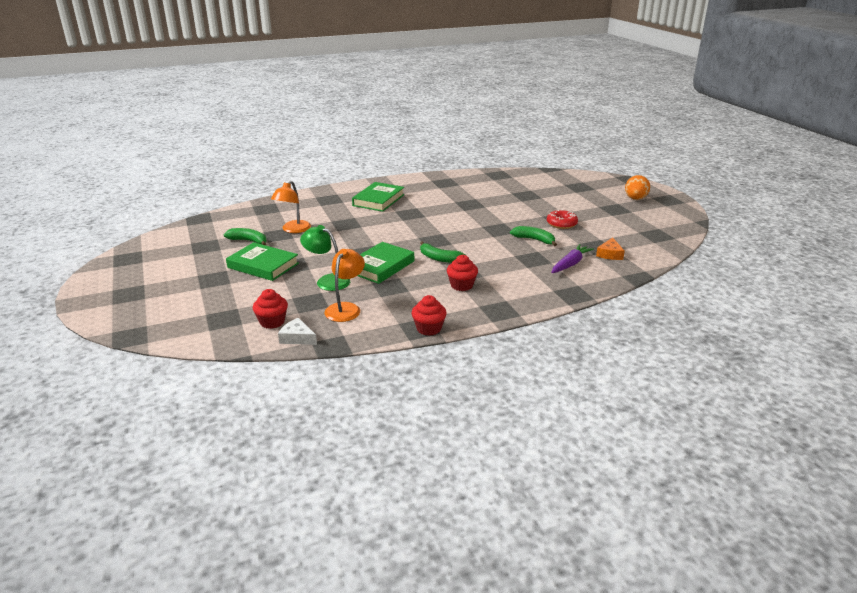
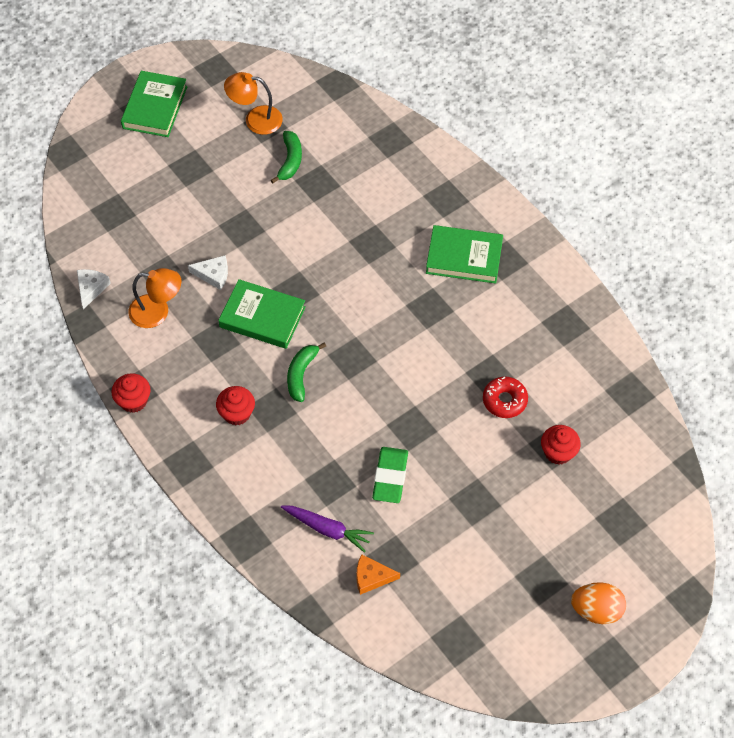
camera: 75 degrees right, 30 degrees up
green book [226,242,299,281] -> green book moved to [121,71,187,137]
red cupcake [253,289,288,329] -> red cupcake moved to [541,425,581,465]
orange lamp [271,181,311,233] -> orange lamp moved to [224,72,283,135]
green lamp [300,225,350,291] -> white cheese [188,255,228,290]
green banana [510,226,557,246] -> green eraser [372,447,408,503]
red donut [547,209,578,229] -> red donut moved to [483,376,528,418]

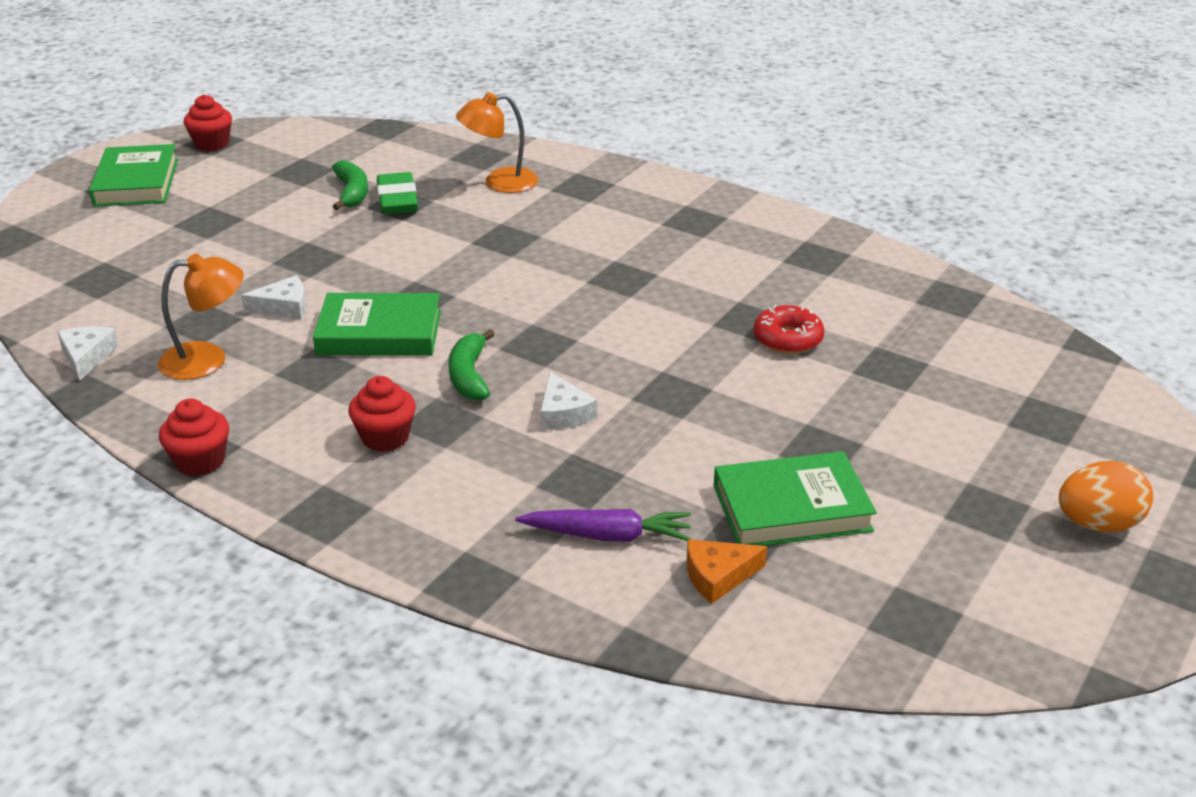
camera: 20 degrees left, 25 degrees down
orange lamp [224,72,283,135] -> orange lamp moved to [456,92,538,193]
green eraser [372,447,408,503] -> green eraser moved to [377,172,418,214]
green book [426,225,503,284] -> green book moved to [714,451,877,546]
red cupcake [541,425,581,465] -> red cupcake moved to [183,95,232,151]
none -> white cheese [540,372,597,430]

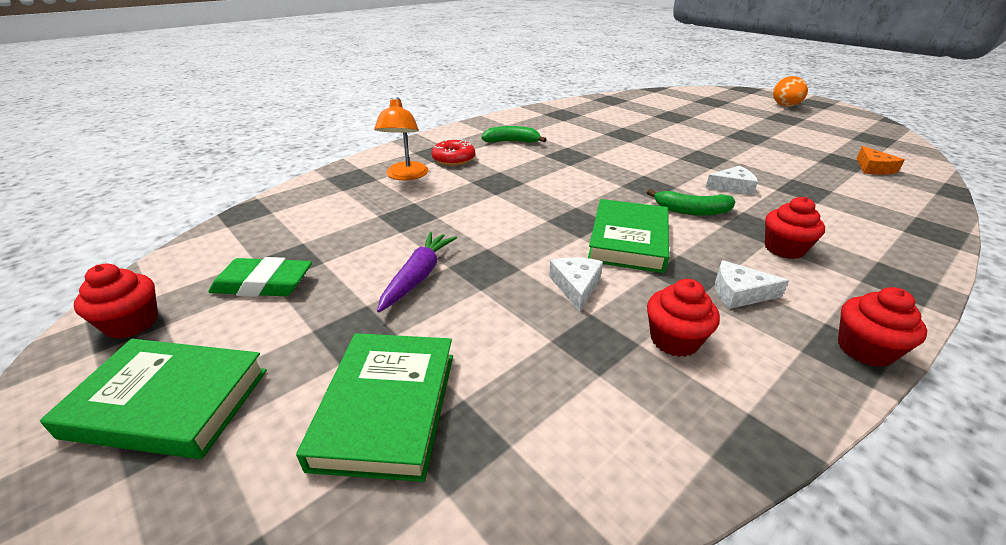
camera: 75 degrees left, 0 degrees up
white cheese [57,327,119,381] -> white cheese moved to [715,260,789,309]
orange lamp [158,254,244,380] -> red cupcake [647,279,720,357]
green banana [332,160,368,210] -> green banana moved to [481,126,547,143]
green eraser [377,172,418,214] -> green eraser moved to [208,257,312,297]
purple carrot [515,509,691,542] -> purple carrot moved to [377,232,457,313]
green book [714,451,877,546] -> green book moved to [296,333,453,482]
red donut [753,305,825,354] -> red donut moved to [431,139,475,166]

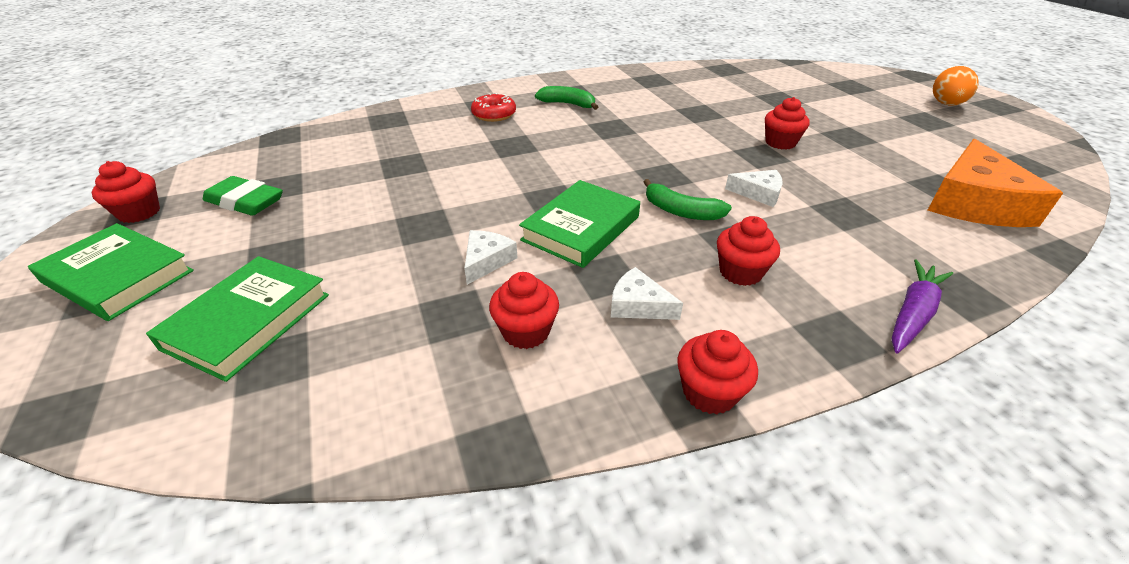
camera: 20 degrees right, 5 degrees up
orange lamp [374,97,429,180] -> none
purple carrot [377,232,457,313] -> purple carrot moved to [892,259,953,353]
orange cheese [856,146,905,175] -> orange cheese [928,139,1063,227], size x2.10
none -> red cupcake [765,97,810,150]

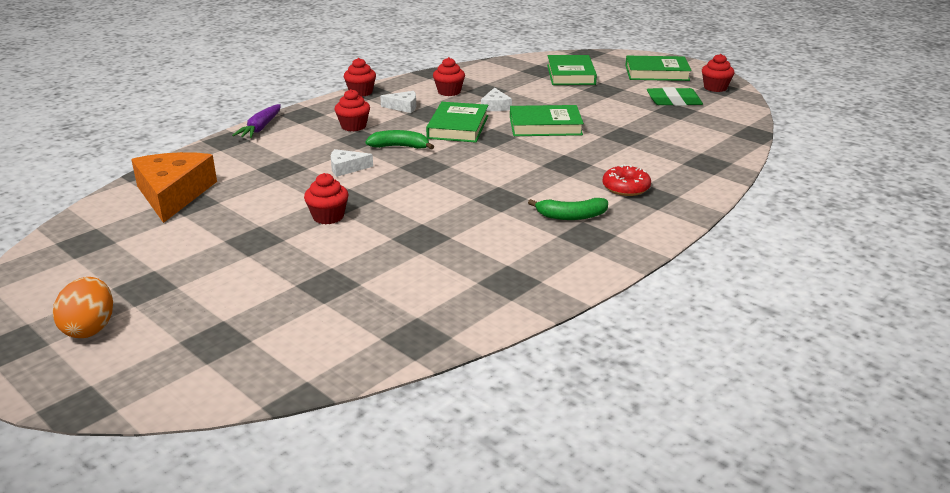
camera: 155 degrees right, 10 degrees down
none -> green book [510,105,584,136]

